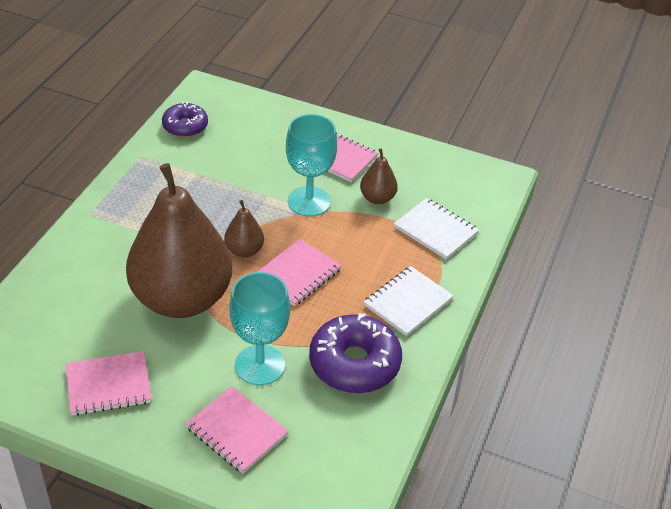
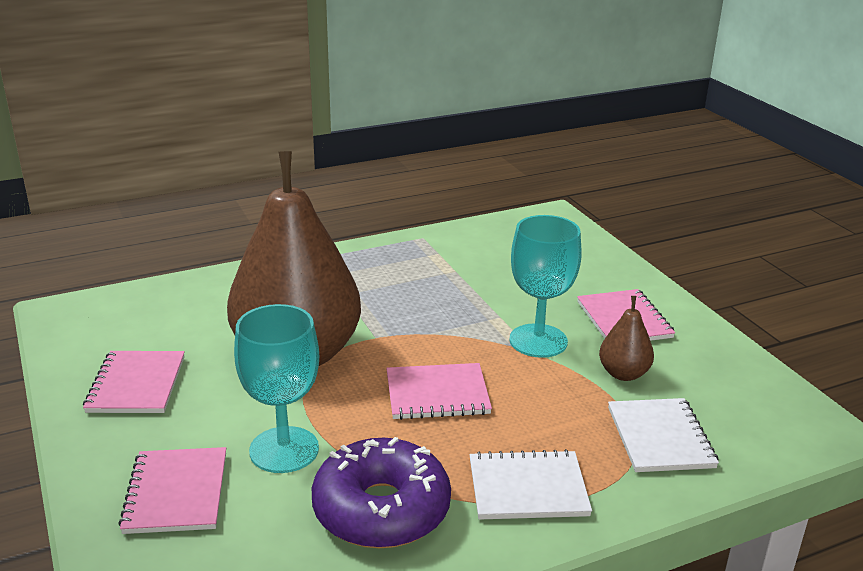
camera: 45 degrees right, 15 degrees down
pink notebook [66,351,152,416] -> pink notebook turned 60 degrees clockwise [83,351,185,413]
purple donut [162,102,208,137] -> none
brown pear [224,200,264,258] -> none

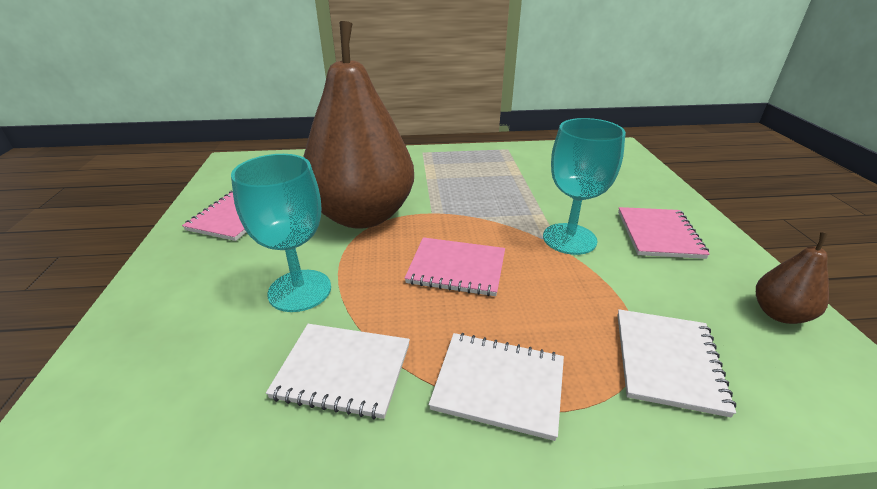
camera: 20 degrees right, 5 degrees up
pink notebook [118,447,226,534] -> none
purple donut [312,437,451,548] -> white notebook [266,324,410,419]
brown pear [599,296,654,381] -> brown pear moved to [756,232,829,324]

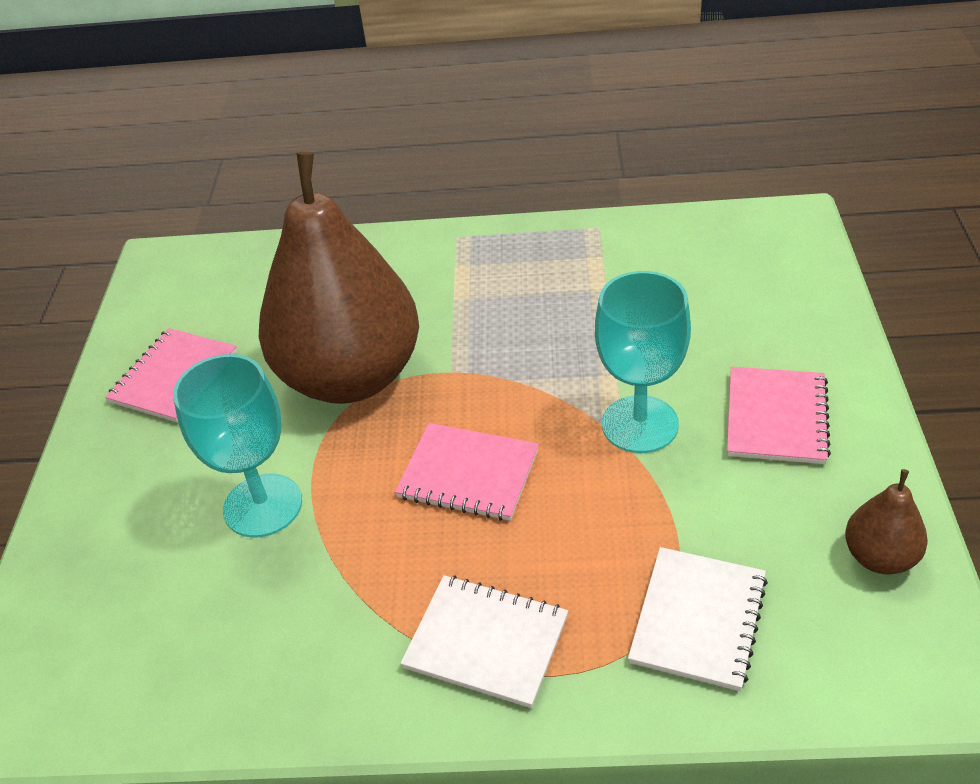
camera: 10 degrees right, 10 degrees up
white notebook [266,324,410,419] -> none

